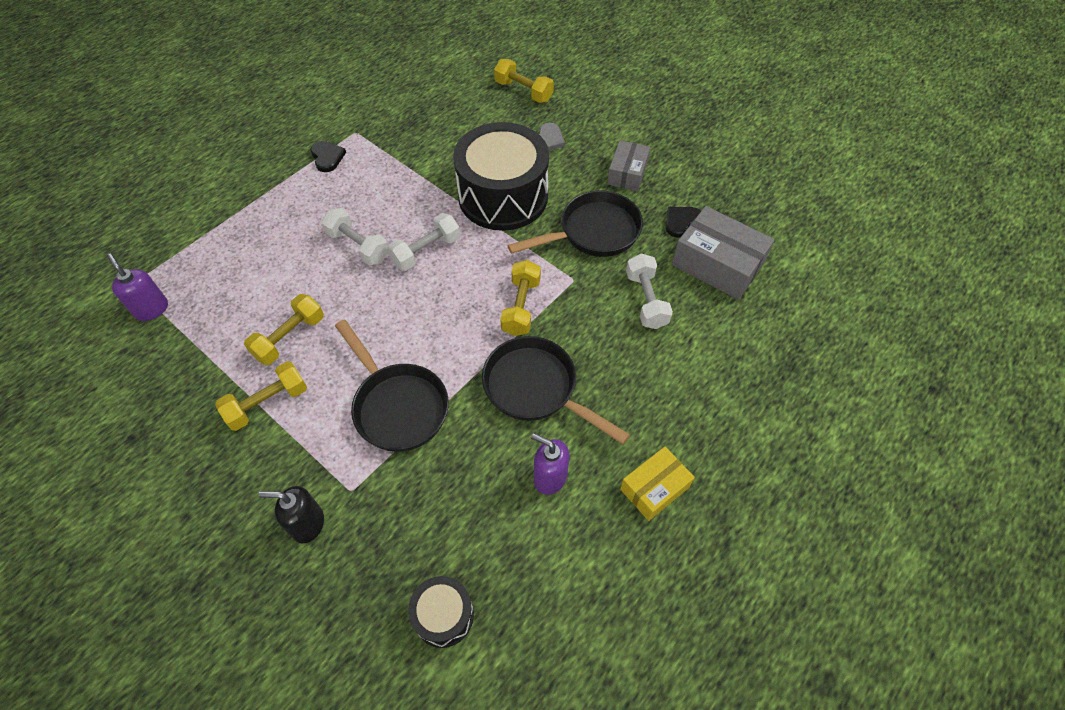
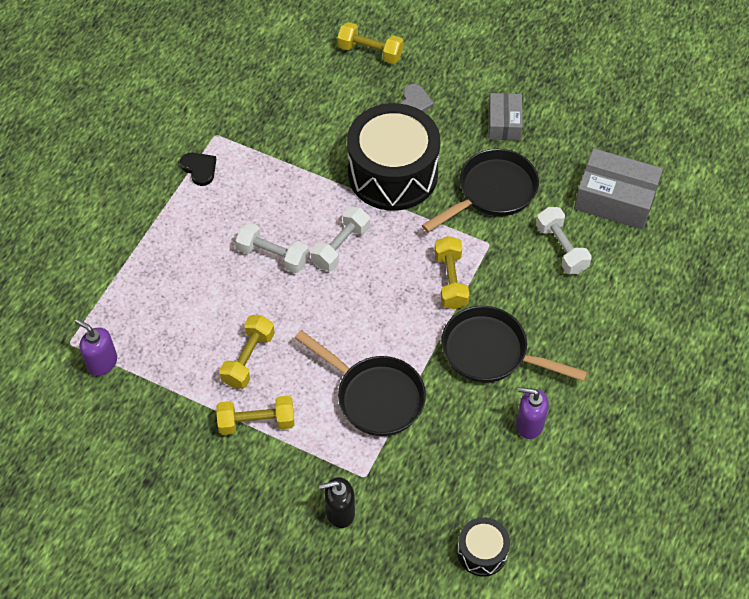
camera: 15 degrees left, 0 degrees up
yellow dumbbell [215,361,307,431] -> yellow dumbbell turned 45 degrees clockwise [216,396,295,435]
yellow box [620,447,695,521] -> none
black heart [666,206,701,238] -> none

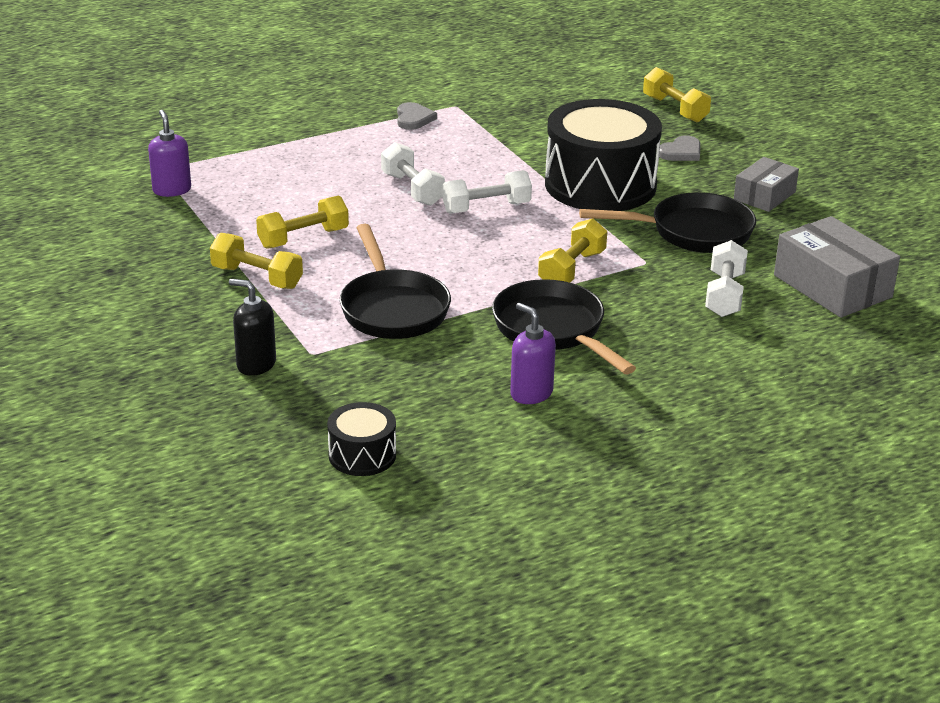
camera: 35 degrees right, 25 degrees down
black heart [180,153,216,186] -> grey heart [397,102,437,130]

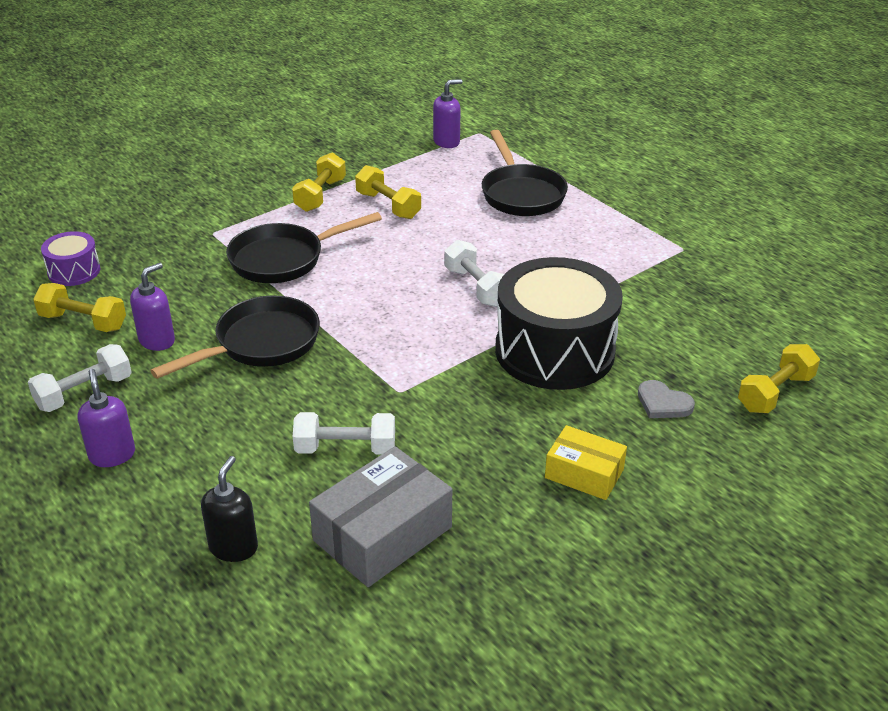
camera: 80 degrees right, 5 degrees up
black soap dispenser [229,279,276,376] -> black soap dispenser moved to [201,456,258,562]
black drum [327,402,396,476] -> purple drum [41,231,100,286]
white dumbbell [381,142,445,206] -> white dumbbell moved to [28,344,132,412]
grey heart [397,102,437,130] -> none
yellow dumbbell [538,218,607,283] -> yellow dumbbell moved to [33,283,126,332]
black pan [579,192,756,253] -> black pan moved to [482,130,568,216]
grey box [734,157,799,212] -> yellow box [545,425,627,500]
none -> purple soap dispenser [78,369,135,467]

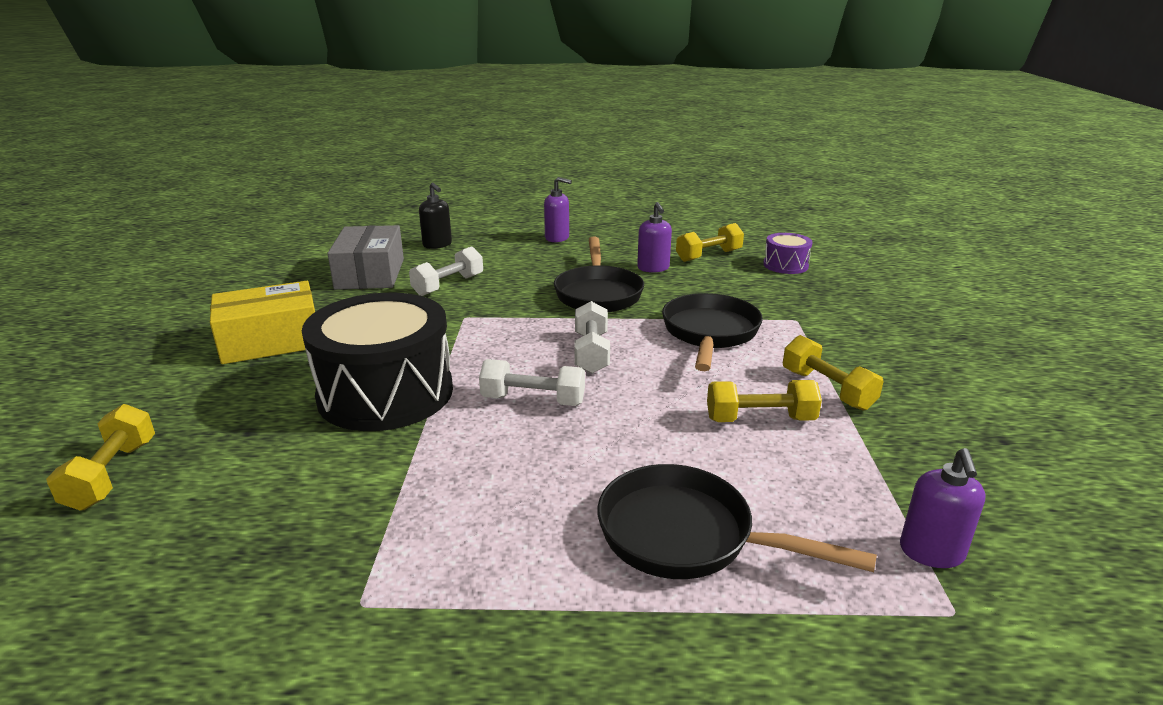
camera: 130 degrees right, 10 degrees down
white dumbbell [28,344,132,412] -> white dumbbell moved to [574,301,610,373]
yellow box [545,425,627,500] -> yellow box [210,281,315,364], size x1.62
grey heart [638,380,695,418] -> none

